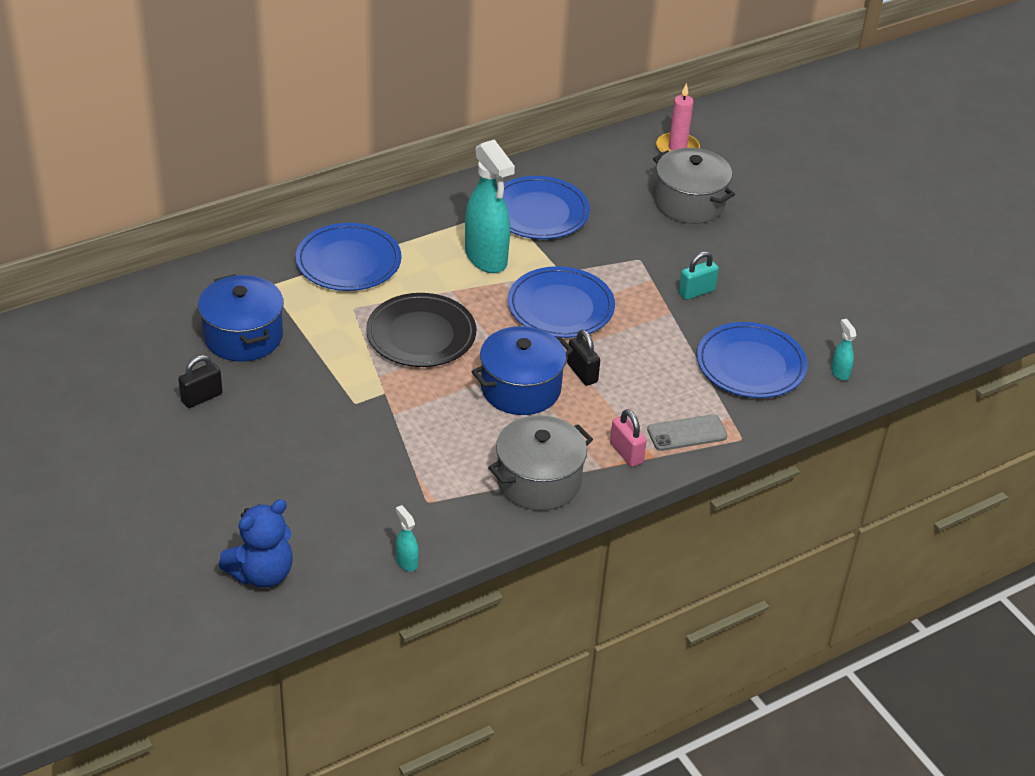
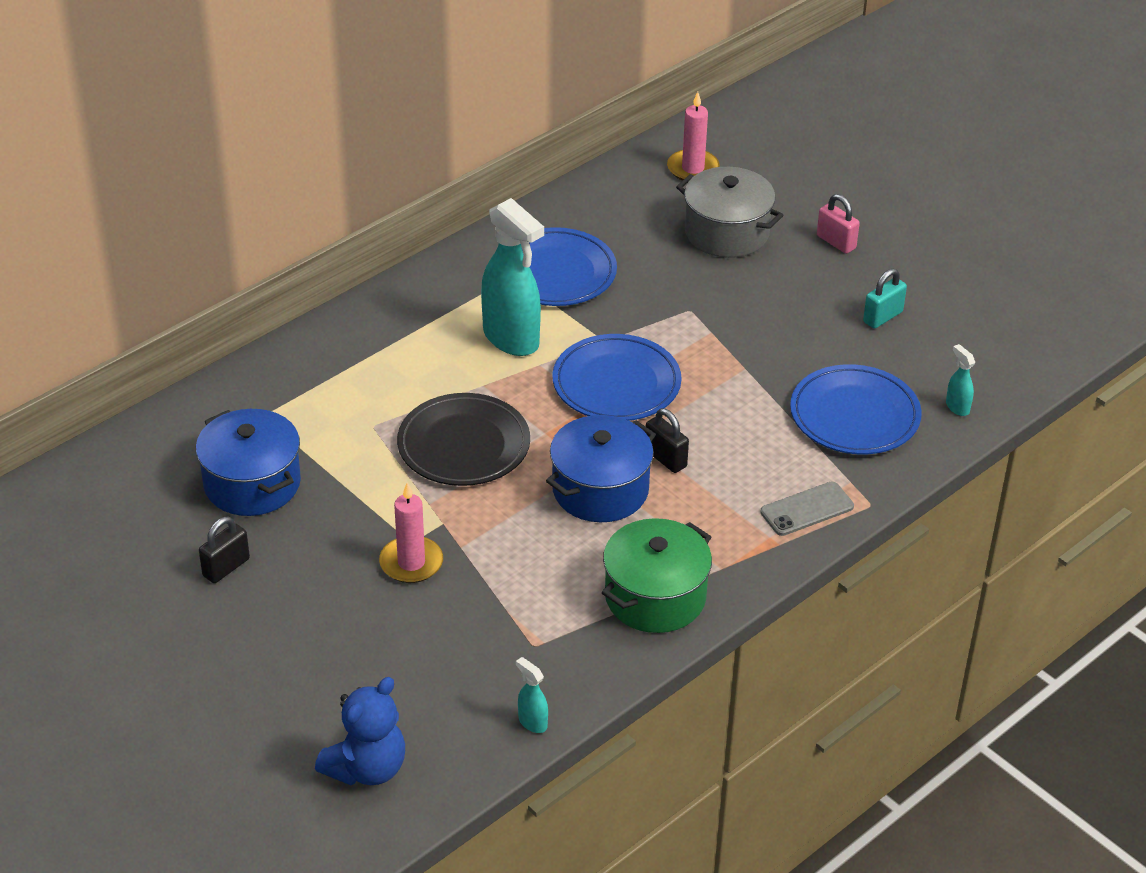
camera: 10 degrees left, 0 degrees up
blue plate [296,223,402,291] -> none
grey pot [488,415,593,511] -> green pot [602,518,712,633]
pink padlock [610,409,647,467] -> pink padlock moved to [817,194,860,254]
turquoise padlock [679,251,719,300] -> turquoise padlock moved to [863,269,907,329]
none -> pink candle [379,482,443,583]

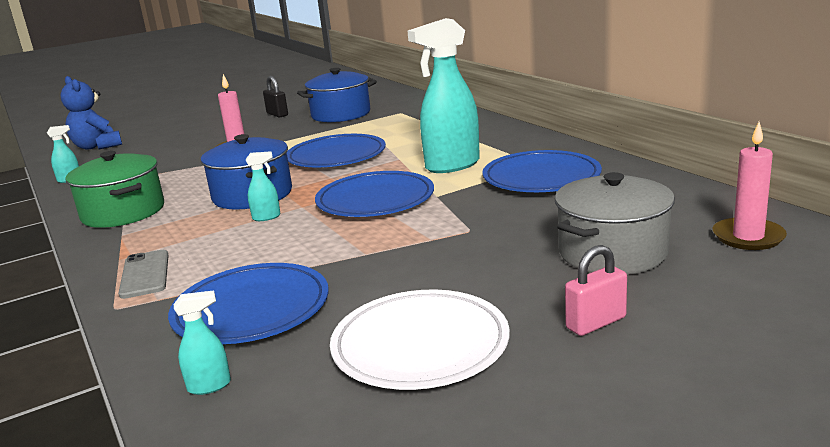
camera: 105 degrees right, 20 degrees down
black plate [397,393,530,486] -> blue plate [287,134,386,167]
black padlock [646,408,689,473] -> turquoise spray bottle [246,151,280,221]
turquoise padlock [863,269,907,329] -> white plate [330,290,510,390]

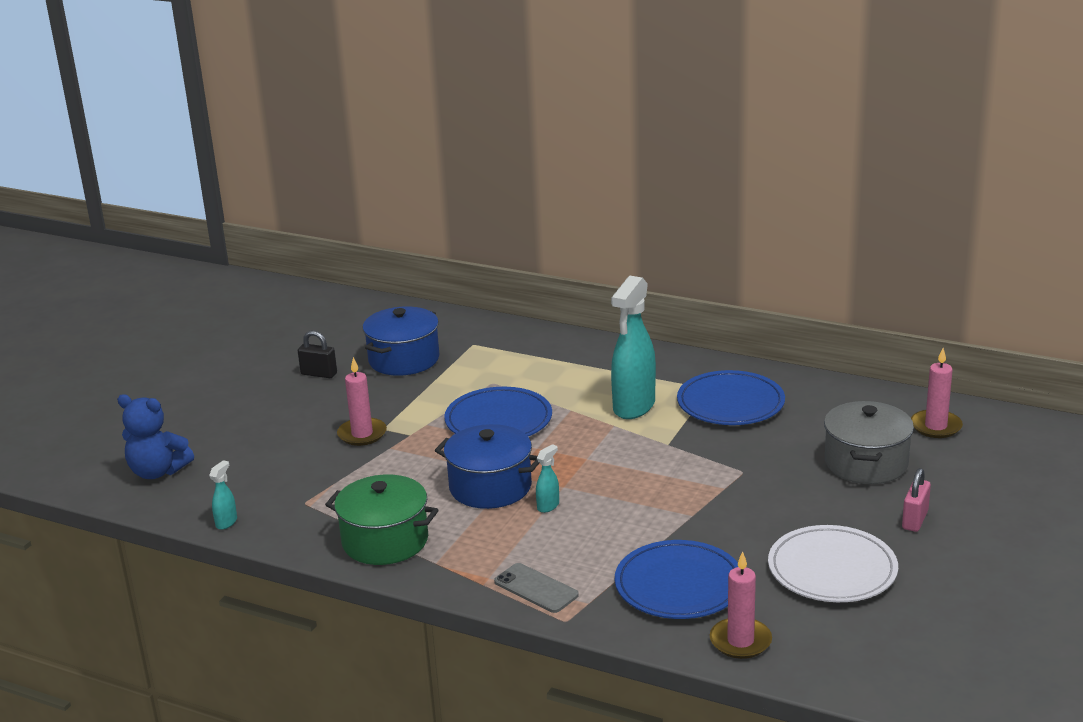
camera: 35 degrees left, 5 degrees up
turquoise spray bottle [174,290,231,395] -> pink candle [710,551,772,659]
blue plate [315,171,434,217] -> none

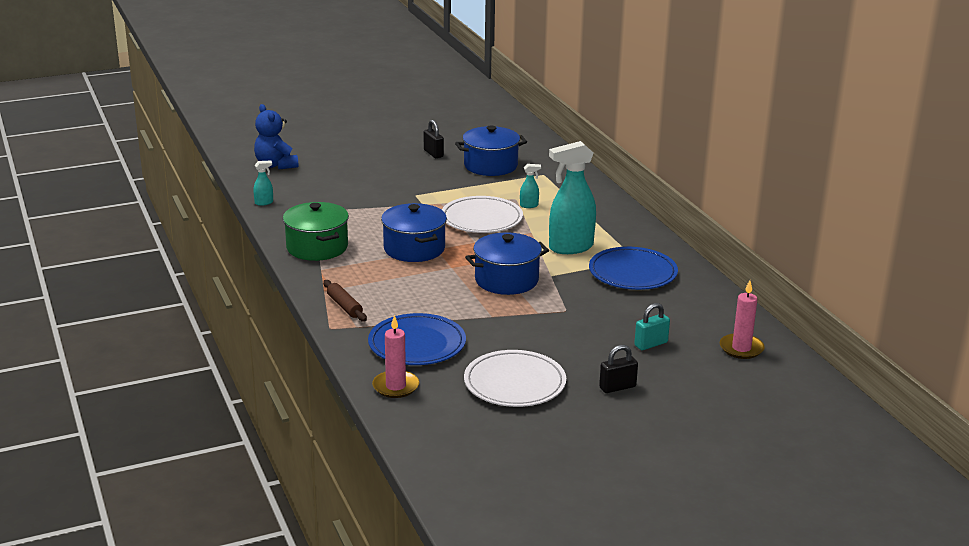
camera: 40 degrees right, 0 degrees up
pink candle [337,357,387,446] -> none
blue plate [444,387,552,436] -> white plate [442,196,523,233]
grey phone [494,563,579,613] -> brown rolling pin [323,280,367,321]
turquoise spray bottle [536,444,559,513] -> turquoise spray bottle moved to [520,164,541,208]
grey pot [824,401,914,484] -> turquoise padlock [634,303,670,350]
pink padlock [902,468,931,532] -> black padlock [599,345,638,393]
none -> blue pot [465,232,549,295]

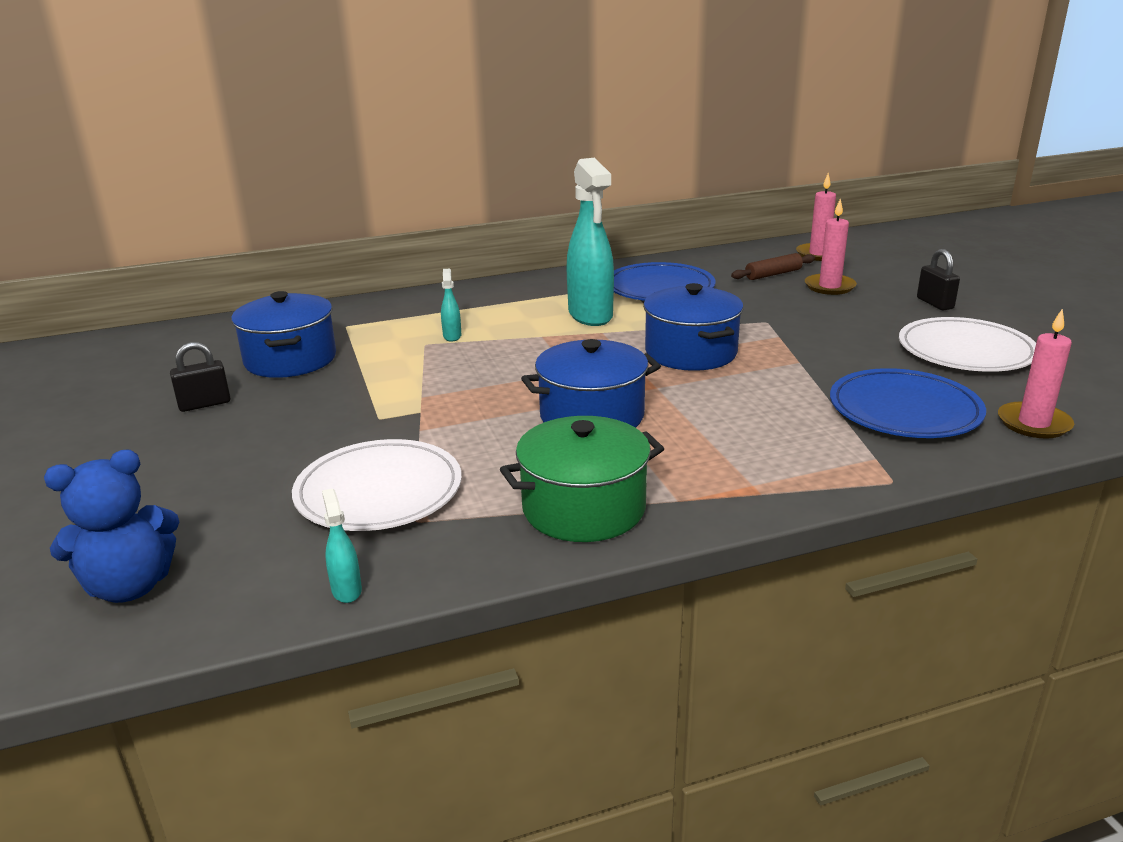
camera: 85 degrees left, 0 degrees up
brown rolling pin [323,280,367,321] -> brown rolling pin moved to [731,253,815,280]
white plate [442,196,523,233] -> white plate moved to [292,439,462,531]
turquoise padlock [634,303,670,350] -> pink candle [805,199,857,295]

